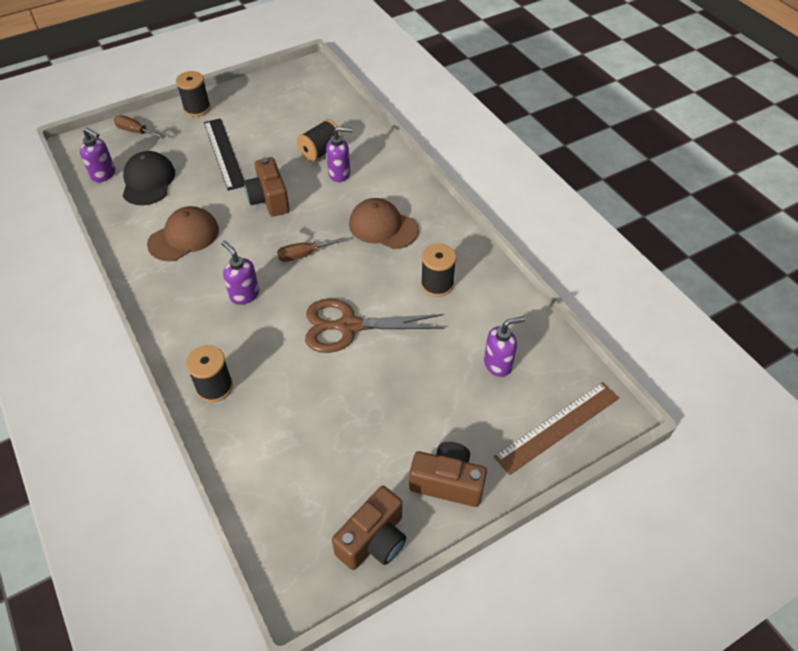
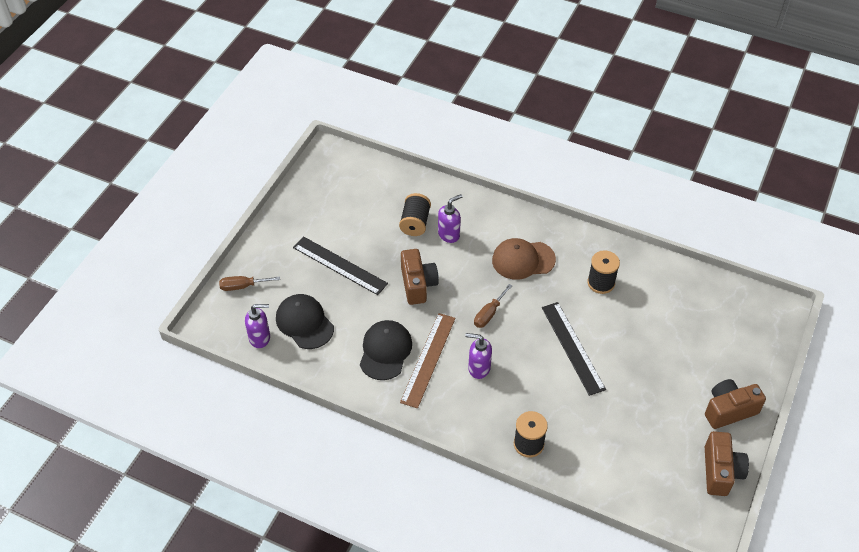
camera: 35 degrees left, 0 degrees up
brown cap [147,206,219,261] -> black cap [360,320,412,380]
black spool [176,71,211,117] -> none
brown camera [244,157,290,217] -> brown camera turned 135 degrees counterclockwise [401,249,439,305]
brown scissors [305,299,445,353] -> black ruler [542,302,606,396]
purple soap dispenser [484,316,525,377] -> none
brown ruler [494,382,619,475] -> brown ruler moved to [400,313,455,408]

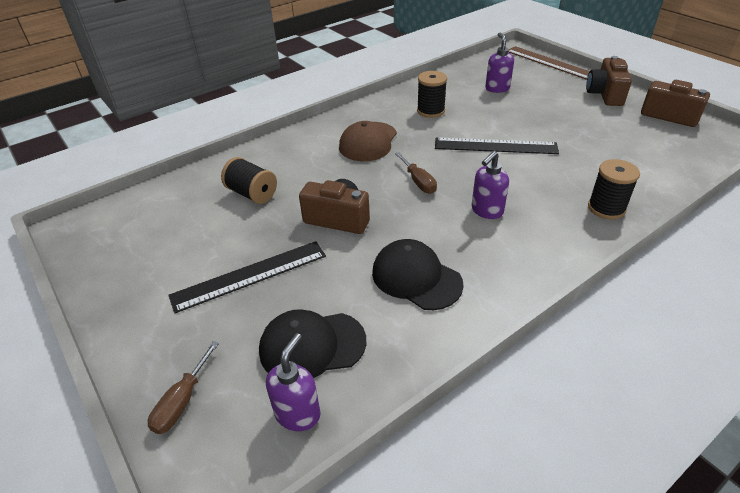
camera: 60 degrees left, 10 degrees down
brown ruler [400,313,455,408] -> brown ruler moved to [508,46,590,80]
purple soap dispenser [438,194,463,243] -> purple soap dispenser moved to [485,33,514,93]

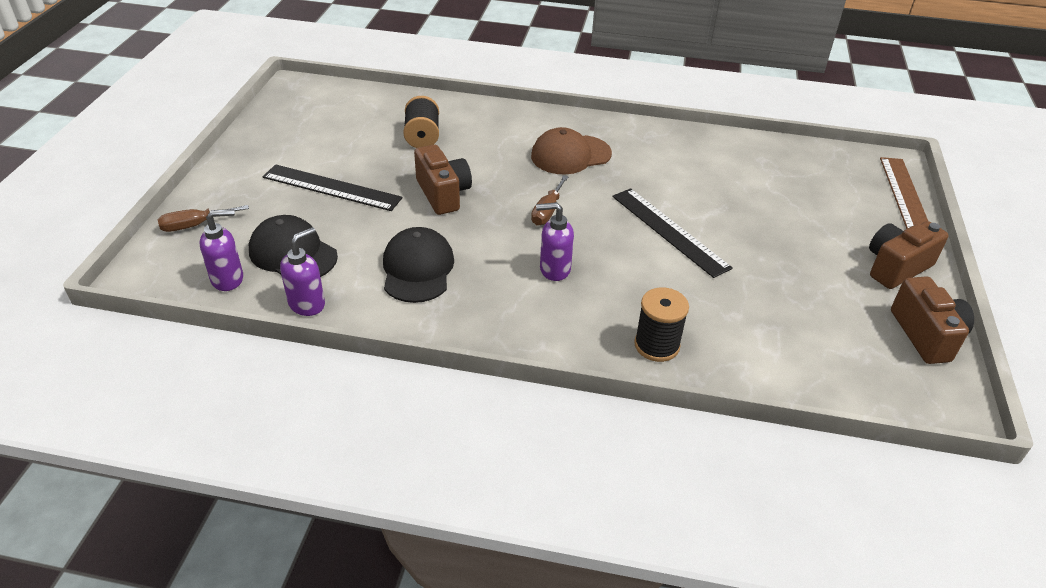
camera: 45 degrees right, 0 degrees up
black spool [417,71,447,118] -> none
purple soap dispenser [485,33,514,93] -> purple soap dispenser moved to [280,227,325,316]

